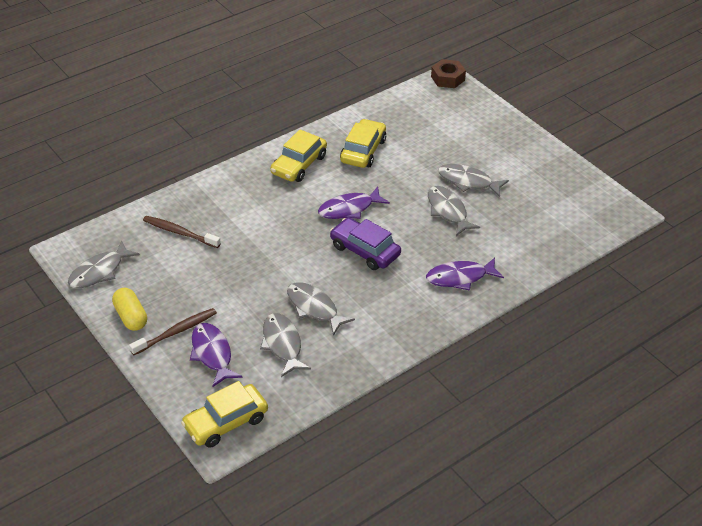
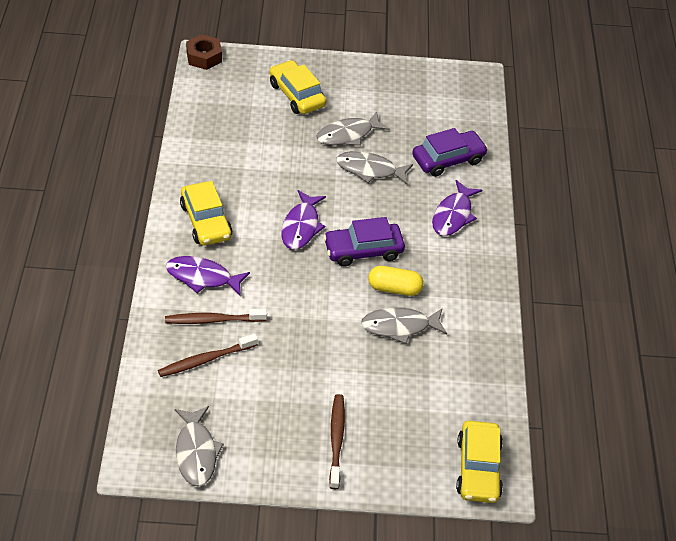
camera: 55 degrees left, 5 degrees up
yellow capsule [112,288,147,331] -> yellow capsule moved to [368,266,424,296]
purple fish [190,323,242,387] -> purple fish moved to [166,256,250,296]
grey fish [260,313,311,377] -> none
yellow car [340,119,386,168] -> yellow car moved to [269,60,326,114]
none -> brown toothbrush [165,309,267,324]
none -> purple car [413,128,488,177]

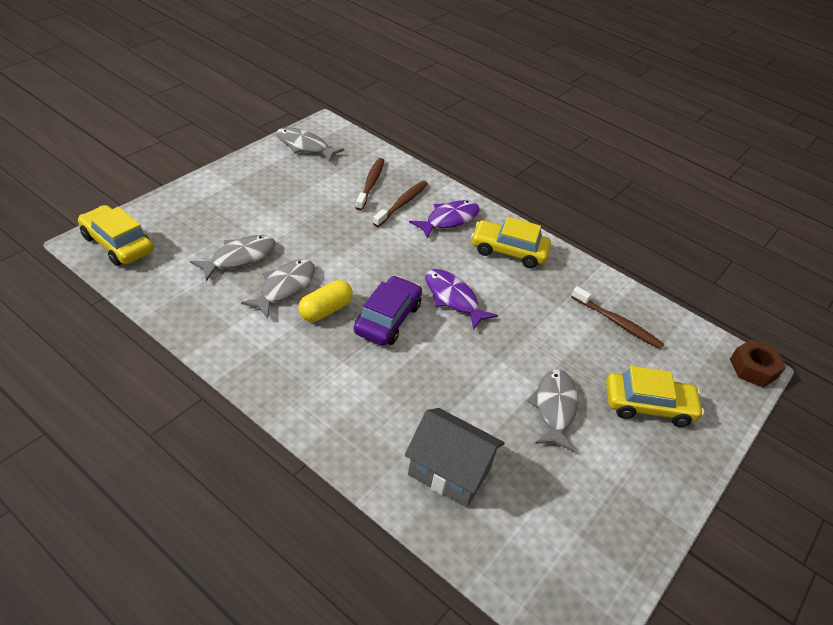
camera: 125 degrees right, 5 degrees down
brown toothbrush [329,394,345,489] -> brown toothbrush moved to [571,286,664,349]
grey fish [336,151,413,185] -> grey fish moved to [190,235,276,281]
purple car [413,128,488,177] -> grey house [405,408,505,508]
purple fish [432,180,482,236] -> none

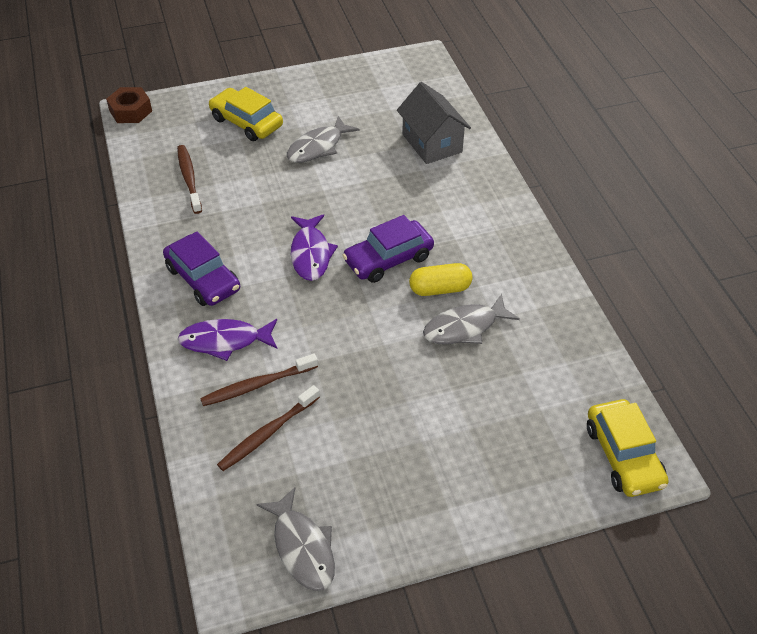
camera: 140 degrees left, 5 degrees up
grey fish [190,235,276,281] -> none
yellow car [471,217,551,268] -> purple car [163,232,240,306]

